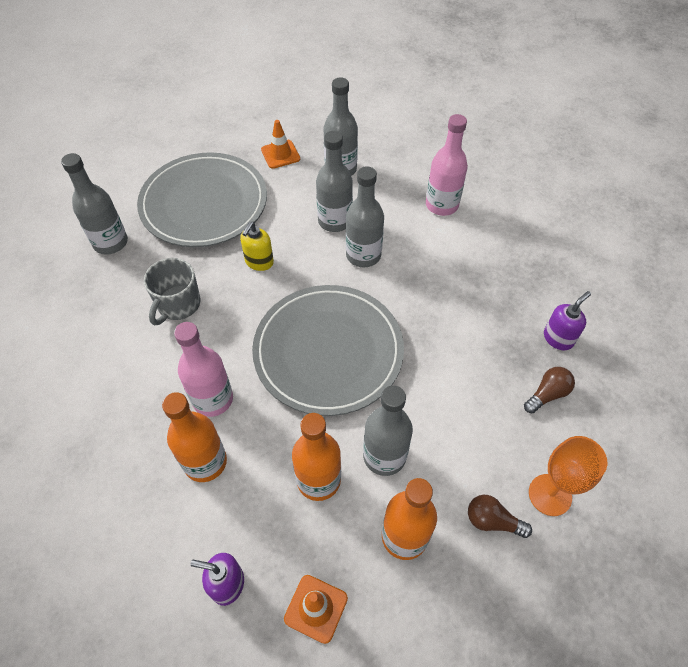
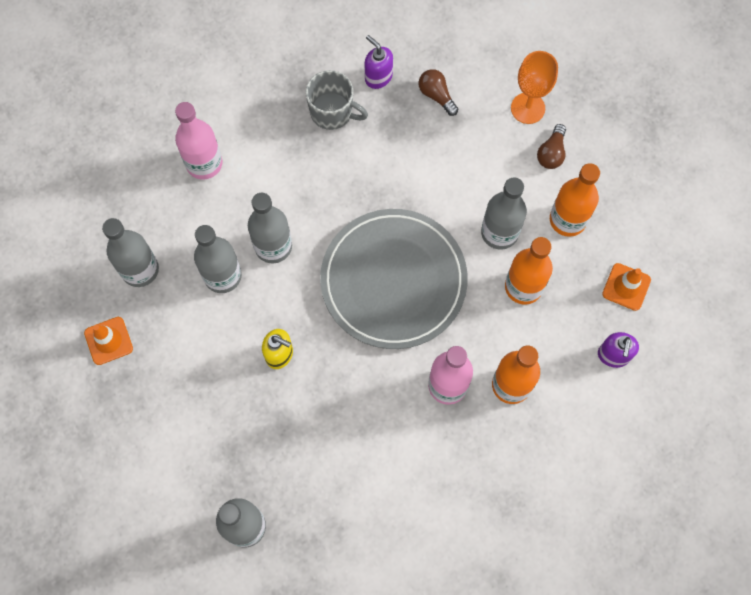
camera: 90 degrees left, 15 degrees up
grey plate [137,152,267,247] -> none
grey mug [144,258,200,325] -> grey mug moved to [305,70,368,130]

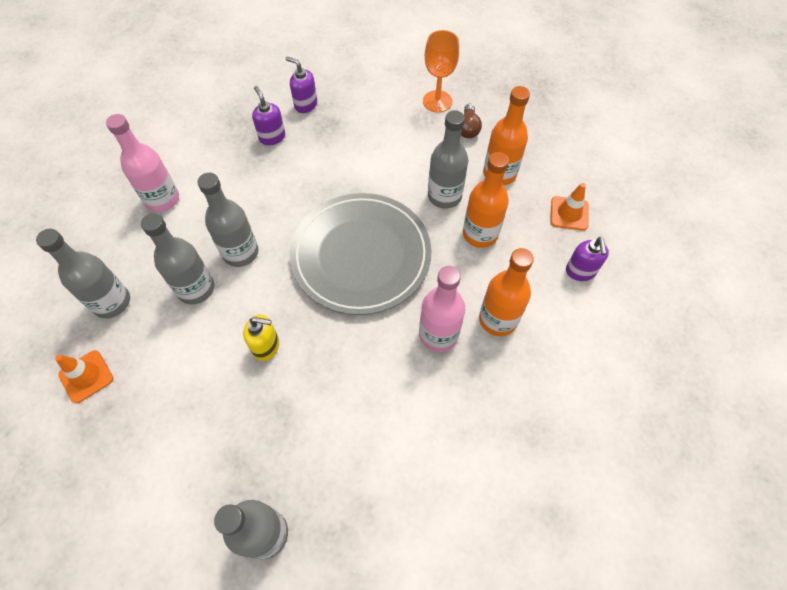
camera: 15 degrees left, 10 degrees down
grey mug [305,70,368,130] -> purple soap dispenser [252,86,285,145]
brown light bulb [419,69,458,116] -> none

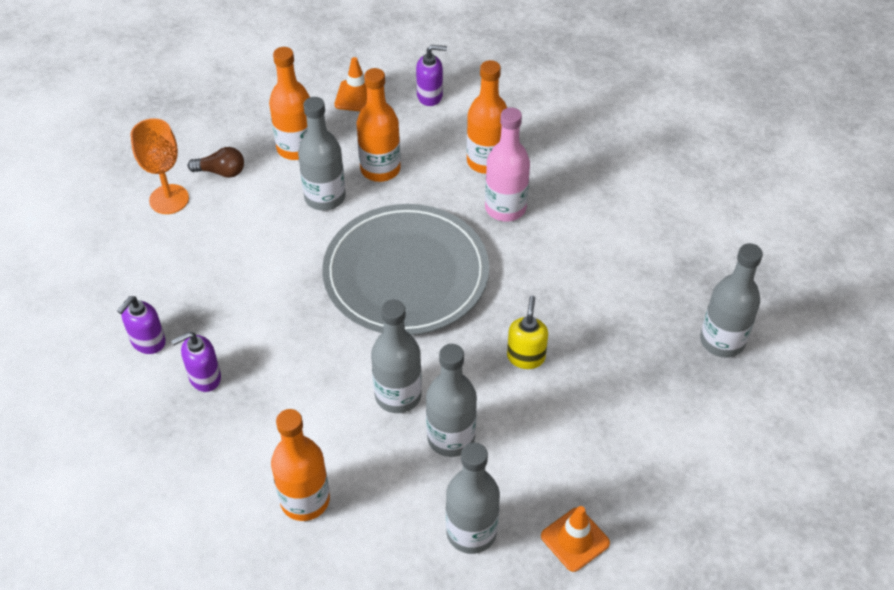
camera: 90 degrees left, 10 degrees down
pink bottle [106,114,179,212] -> orange bottle [271,409,330,521]

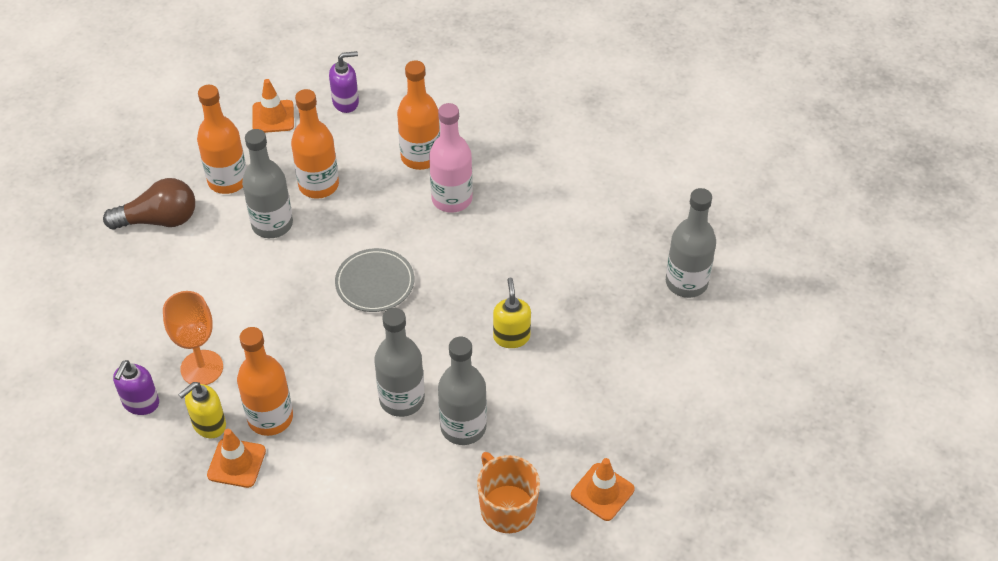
camera: 15 degrees left, 0 degrees up
orange goblet [130,118,189,214] -> orange goblet moved to [163,291,223,385]
purple soap dispenser [171,332,221,392] -> yellow soap dispenser [178,382,226,438]
brown light bulb [188,147,244,178] -> brown light bulb [103,178,195,230], size x1.57
orange bottle [271,409,330,521] -> orange bottle moved to [237,327,293,436]
grey plate [322,204,489,335] -> grey plate [335,248,414,312], size x0.48
grey bottle [446,443,500,554] -> orange mug [477,452,540,533]
none -> orange traffic cone [207,429,266,488]

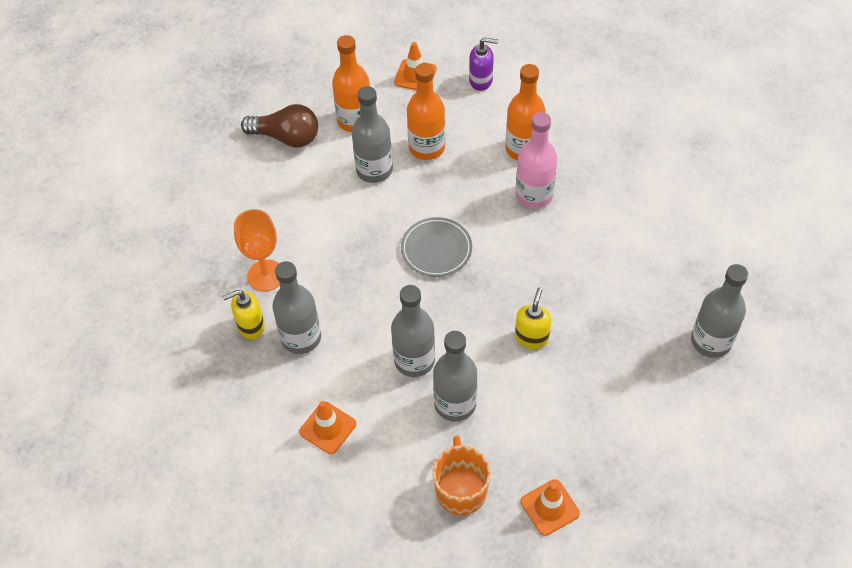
camera: 25 degrees right, 5 degrees up
purple soap dispenser [113,360,159,415] -> none
orange traffic cone [207,429,266,488] -> orange traffic cone moved to [299,401,356,454]
orange bottle [237,327,293,436] -> grey bottle [272,261,321,354]

